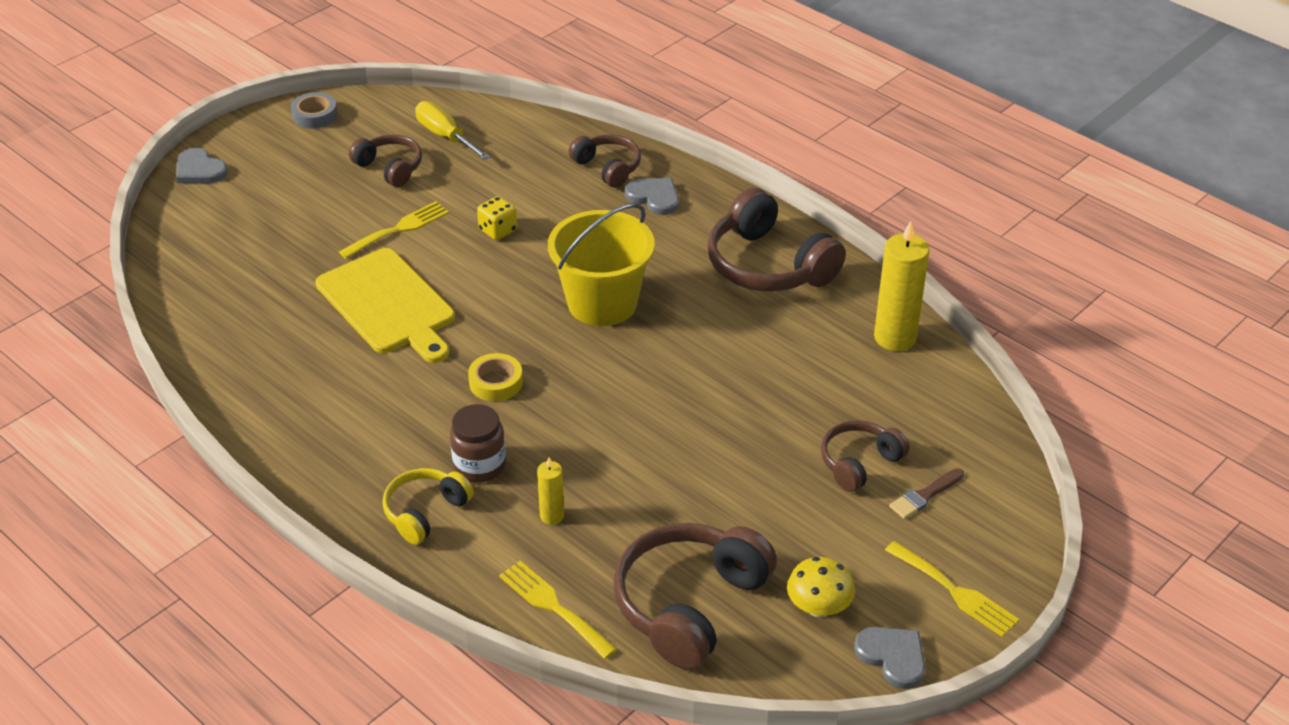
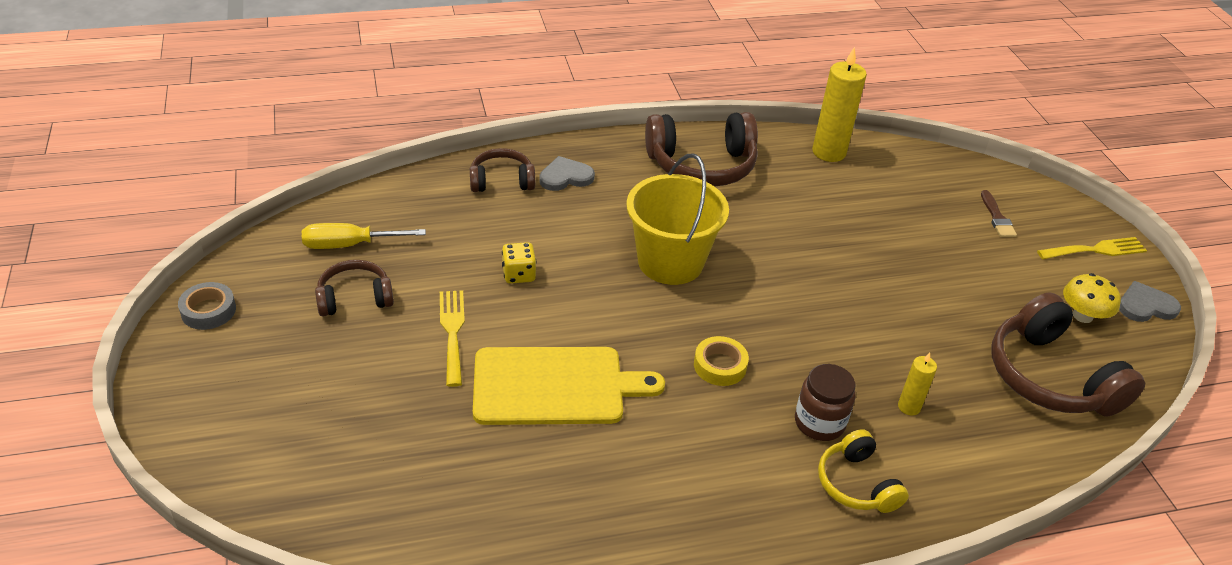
camera: 60 degrees left, 0 degrees up
grey heart [176,148,228,183] -> none
yellow fork [499,561,617,659] -> none
brown headphones [821,420,910,492] -> none

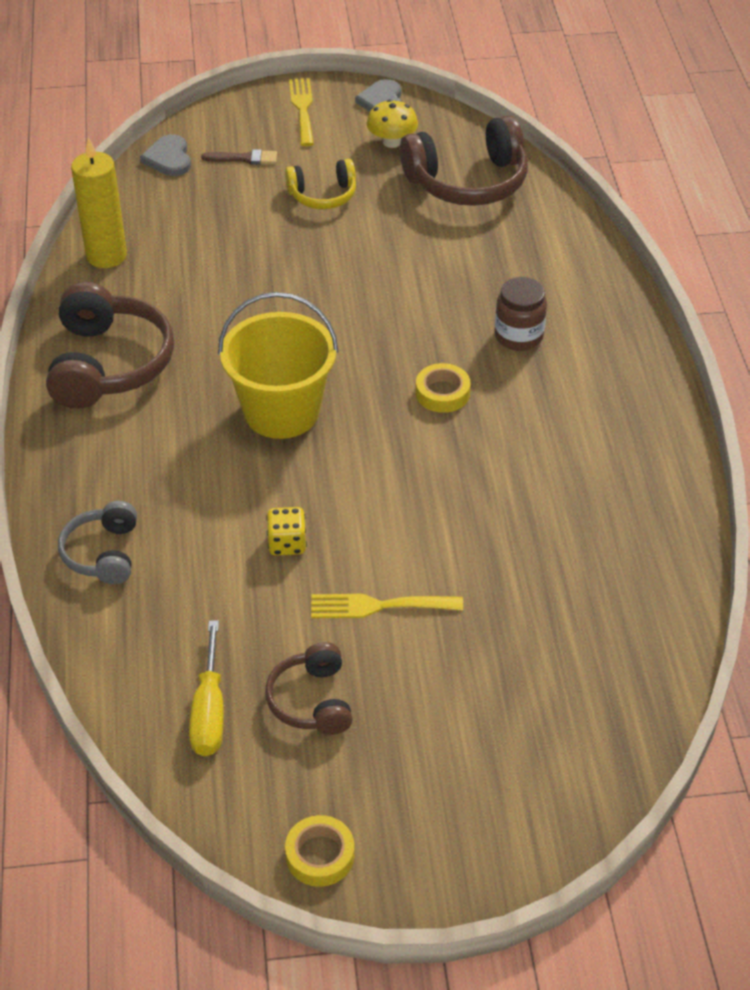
camera: 80 degrees left, 5 degrees up
grey tape [178,282,236,330] -> yellow tape [285,815,355,887]
brown headphones [470,148,535,192] -> grey headphones [58,501,137,584]
yellow cutting board [473,347,665,425] -> none
grey heart [539,156,595,191] -> grey heart moved to [140,134,191,176]
yellow headphones [818,429,909,513] -> yellow headphones moved to [285,159,356,209]
yellow candle [898,353,937,415] -> none

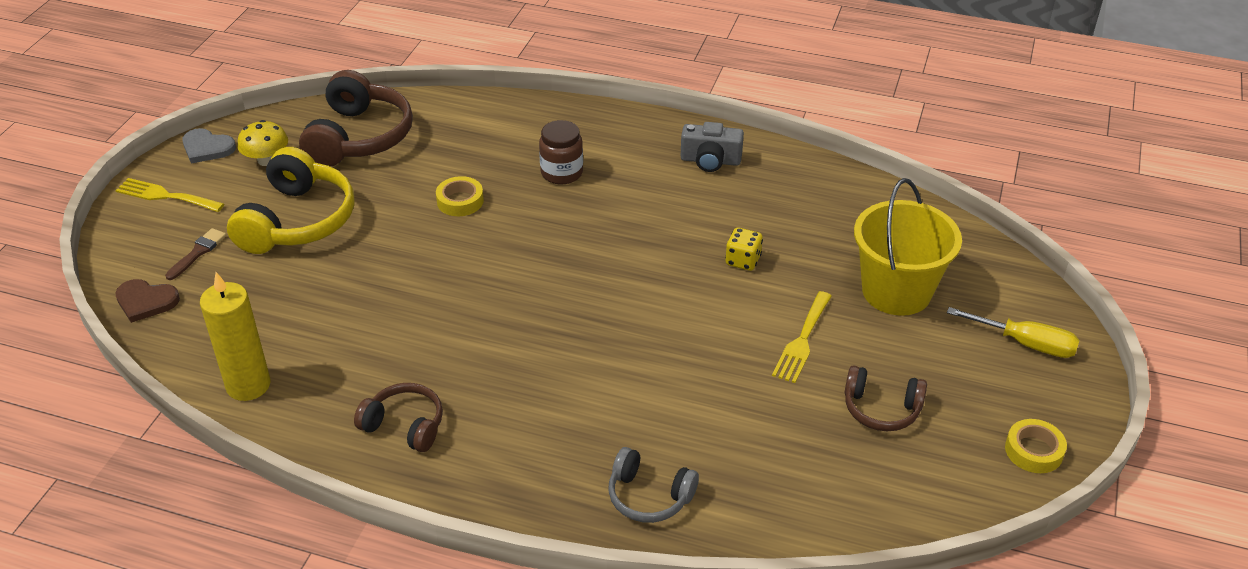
camera: 65 degrees left, 5 degrees down
brown headphones [46,282,174,409] -> brown headphones [354,383,443,452], size x0.57
grey heart [140,134,191,176] -> brown heart [115,279,180,323]
yellow screwdriver [189,621,224,756] -> yellow screwdriver moved to [947,307,1079,358]
yellow bucket [218,292,338,439] -> yellow bucket moved to [854,178,962,316]
yellow dice [266,507,307,555] -> yellow dice moved to [725,227,763,271]
yellow headphones [285,159,356,209] -> yellow headphones [227,147,354,254], size x1.75
yellow tape [416,363,471,413] -> yellow tape moved to [436,176,484,216]
none -> grey camera [681,122,744,172]

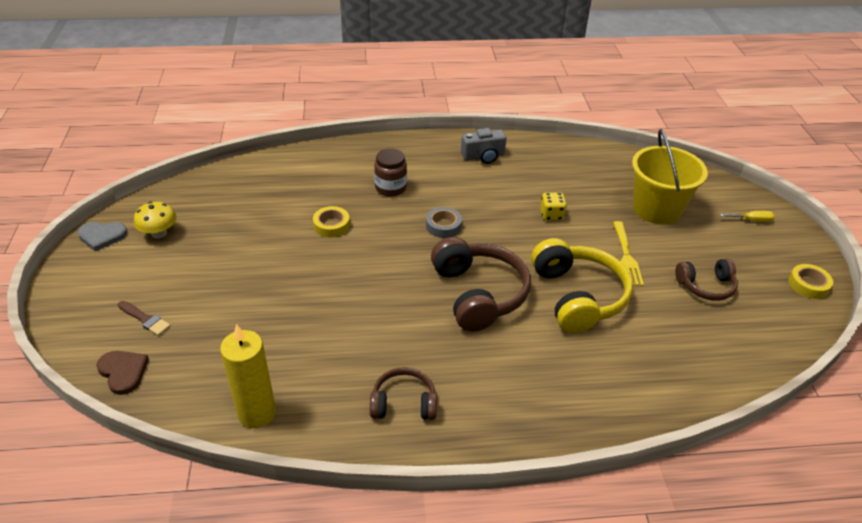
camera: 25 degrees left, 0 degrees up
yellow fork [115,178,224,212] -> none
brown heart [115,279,180,323] -> brown heart turned 120 degrees counterclockwise [96,351,149,395]
brown brush [165,228,227,280] -> brown brush turned 120 degrees clockwise [118,301,171,336]
yellow headphones [227,147,354,254] -> yellow headphones moved to [531,238,633,334]
brown headphones [299,70,413,167] -> brown headphones moved to [431,237,531,332]
grey headphones [608,447,699,523] -> none
yellow screwdriver [947,307,1079,358] -> yellow screwdriver [720,211,775,222], size x0.62
none -> grey tape [426,207,462,238]

